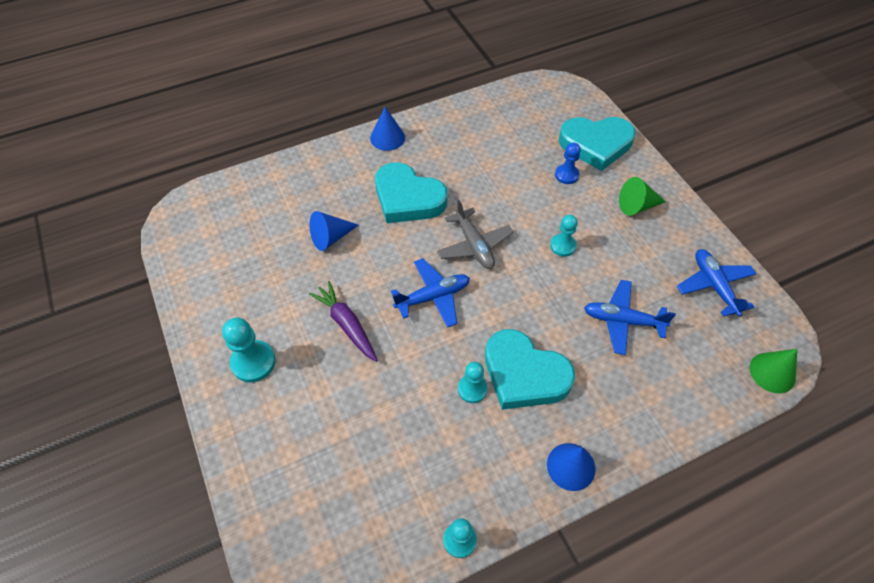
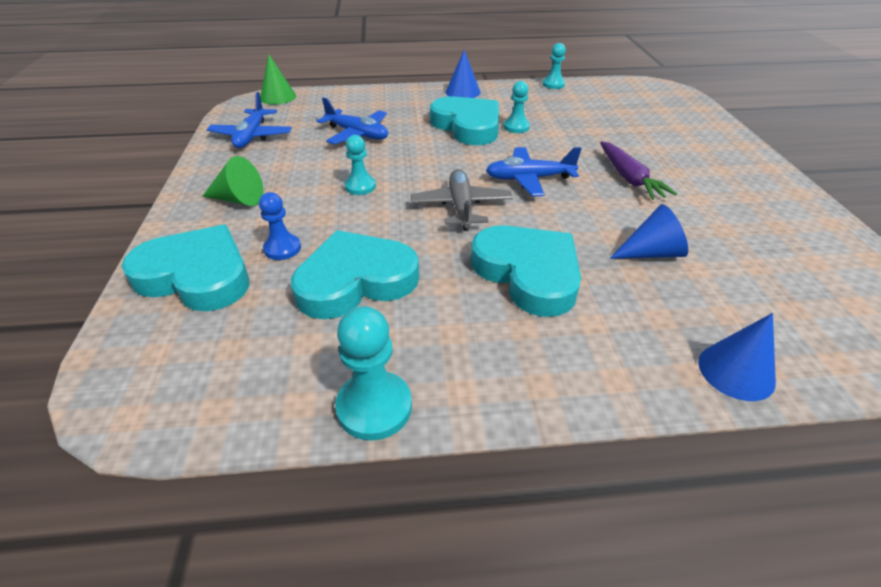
camera: 160 degrees left, 15 degrees down
turquoise pawn [222,318,276,382] -> turquoise pawn moved to [335,306,412,441]
blue cone [370,107,405,151] -> blue cone moved to [698,313,776,401]
none -> turquoise heart [291,230,419,319]

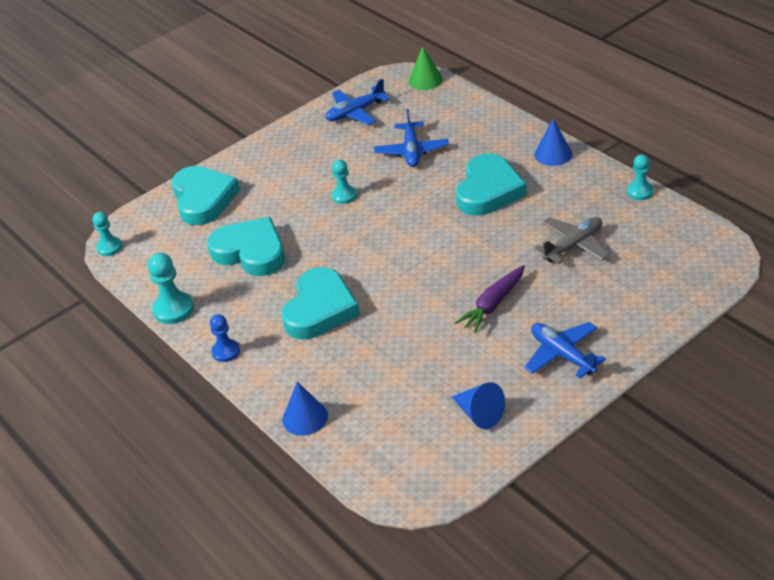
camera: 60 degrees right, 0 degrees up
green cone [202,156,263,206] -> none
blue pawn [259,192,301,260] -> blue pawn moved to [210,314,240,362]
grey plane [411,169,513,231] -> grey plane moved to [535,217,609,264]
blue plane [486,147,582,196] -> blue plane moved to [524,322,606,379]
turquoise pawn [504,81,530,133] -> turquoise pawn moved to [92,212,122,256]
blue cone [610,204,688,259] -> blue cone moved to [452,382,505,429]

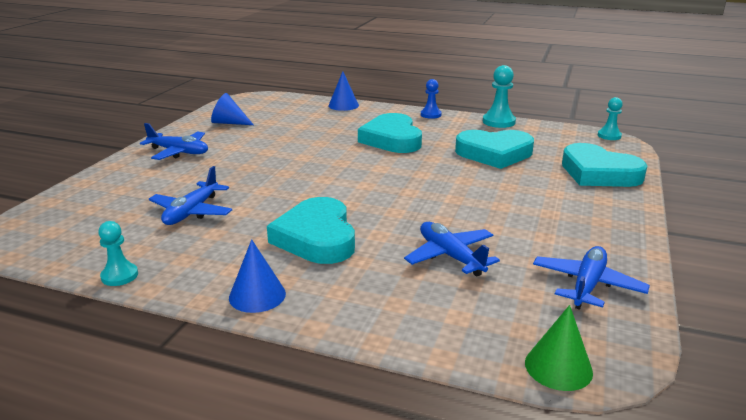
camera: 145 degrees right, 15 degrees down
turquoise pawn [332,160,357,204] -> none
purple carrot [455,265,525,333] -> none
grey plane [535,217,609,264] -> blue plane [149,166,232,225]

